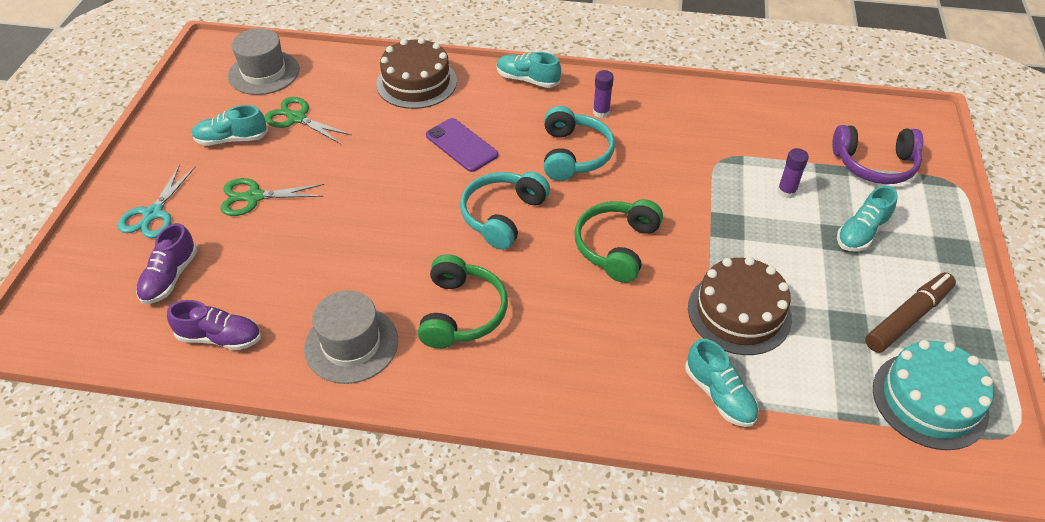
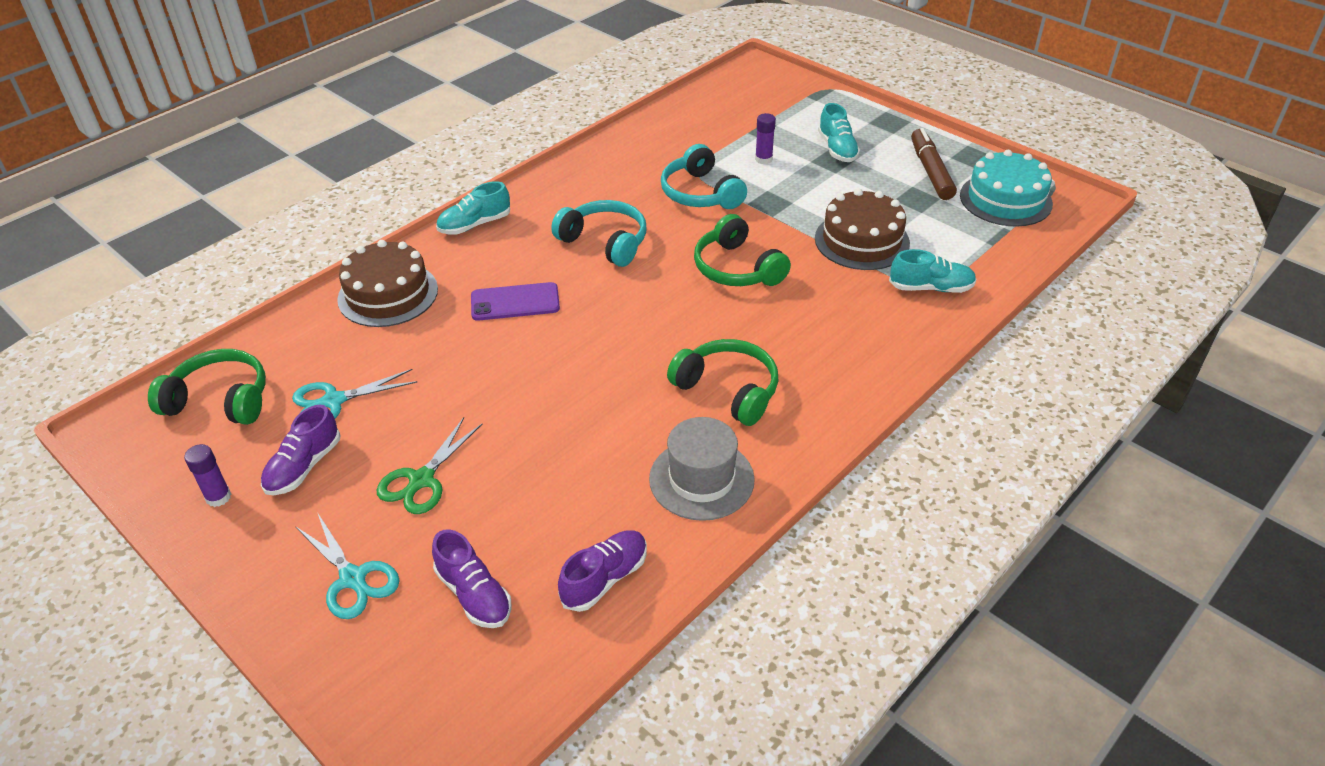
camera: 55 degrees left, 5 degrees down
turquoise shoe [192,105,268,146] -> purple shoe [261,404,341,495]
grey hat [228,28,300,95] -> green headphones [148,349,266,425]
green scissors [264,97,352,144] -> turquoise scissors [292,369,417,418]
turquoise headphones [460,171,550,250] -> turquoise headphones moved to [661,144,747,209]
purple glue stick [593,70,614,118] -> purple glue stick moved to [184,444,231,507]
purple headphones [832,125,923,184] -> none

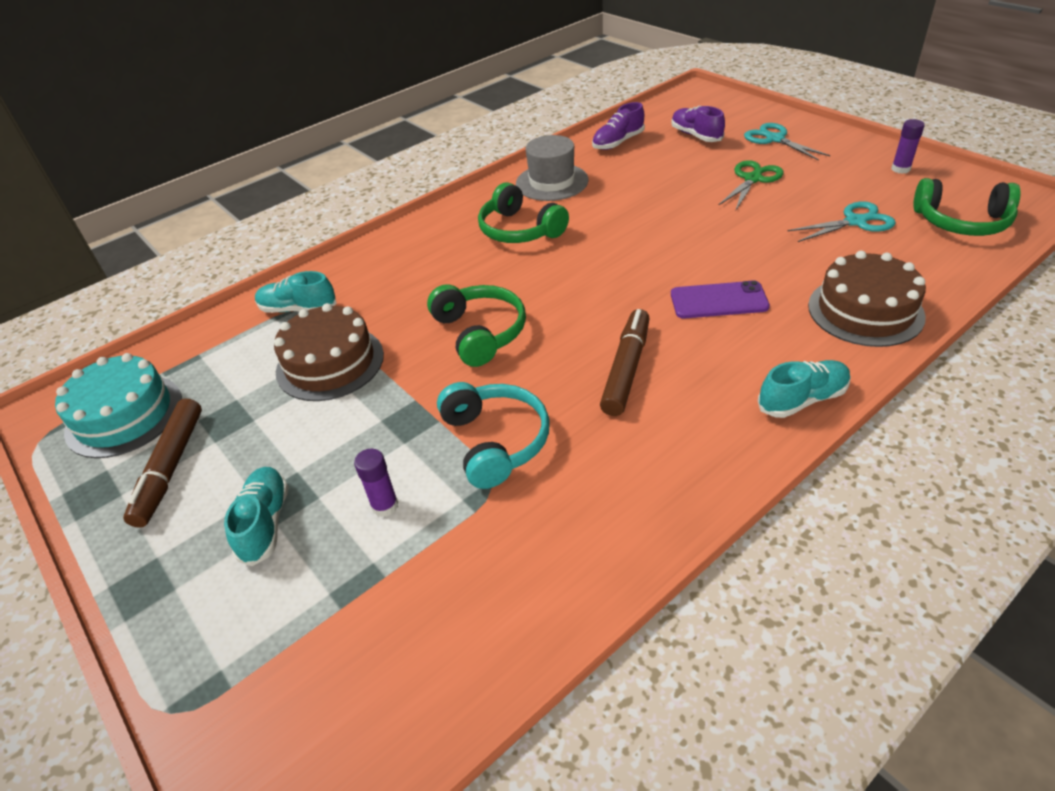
camera: 170 degrees left, 0 degrees up
purple shoe [261,404,341,495] -> none
turquoise headphones [551,200,646,267] -> brown marker [600,309,650,416]

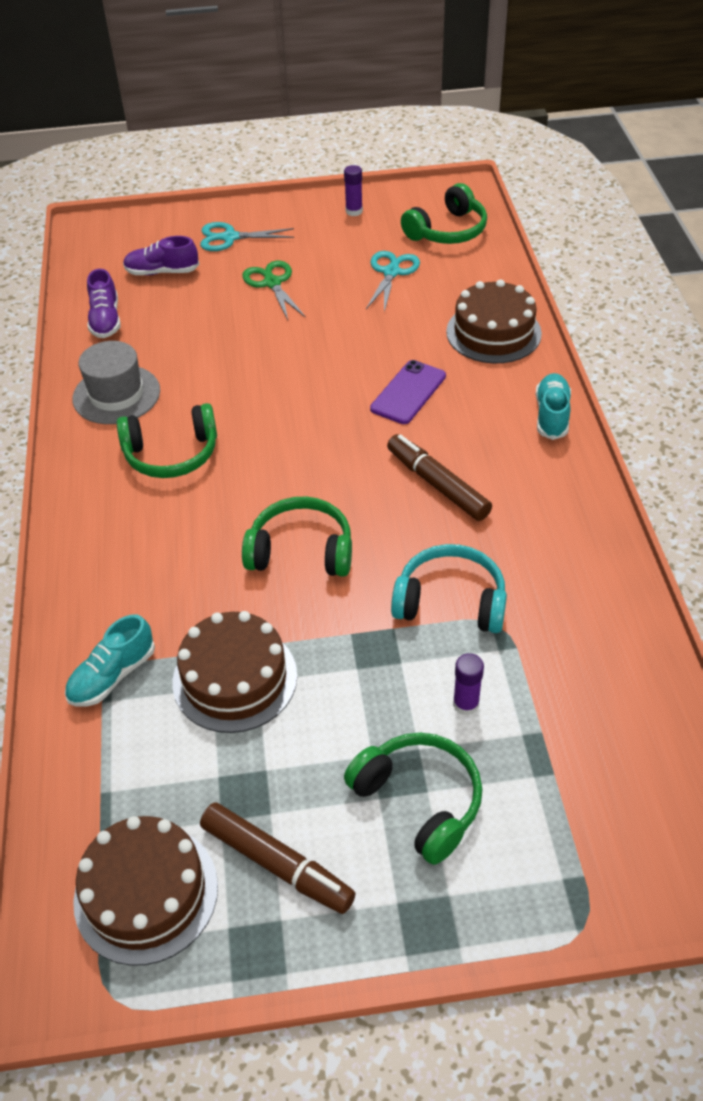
camera: 60 degrees left, 5 degrees up
turquoise cake [55,353,182,458] -> brown cake [73,816,218,966]
turquoise shoe [224,467,289,566] -> green headphones [344,733,482,865]

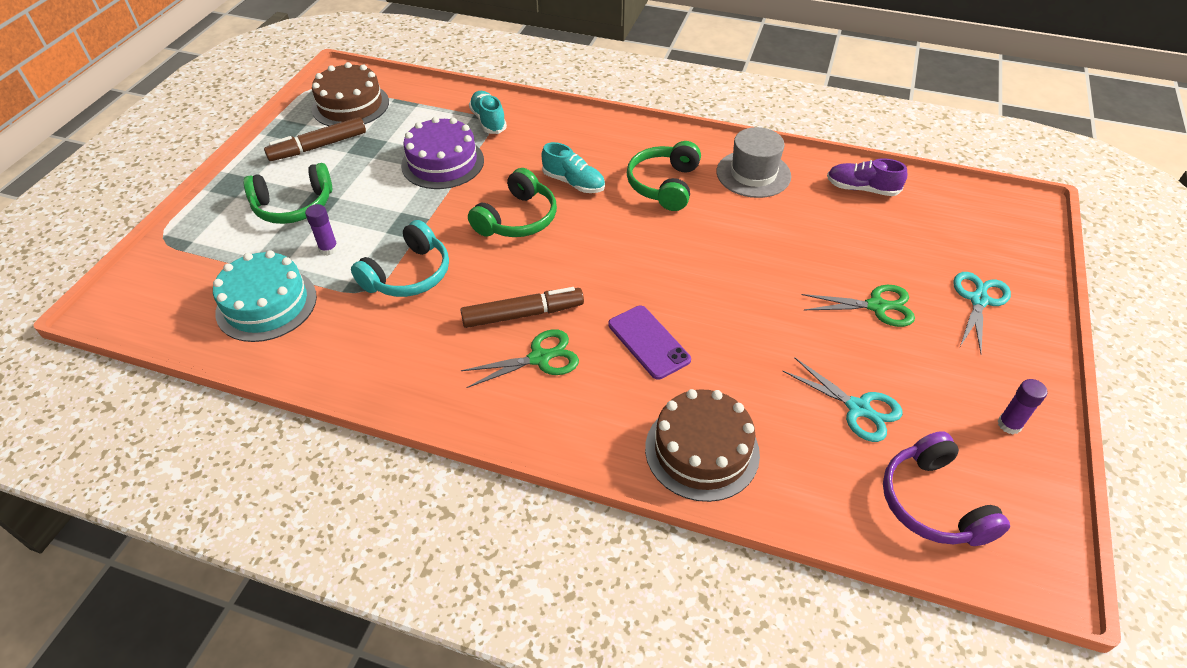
camera: 115 degrees right, 0 degrees up
purple shoe [123,236,199,275] -> none
brown cake [173,611,297,733] -> purple cake [401,117,484,189]
green headphones [401,183,487,244] -> purple headphones [883,431,1010,546]
turquoise shoe [536,373,571,440] -> turquoise shoe moved to [542,142,605,193]
none -> turquoise cake [213,250,317,342]
none -> green scissors [461,329,579,388]

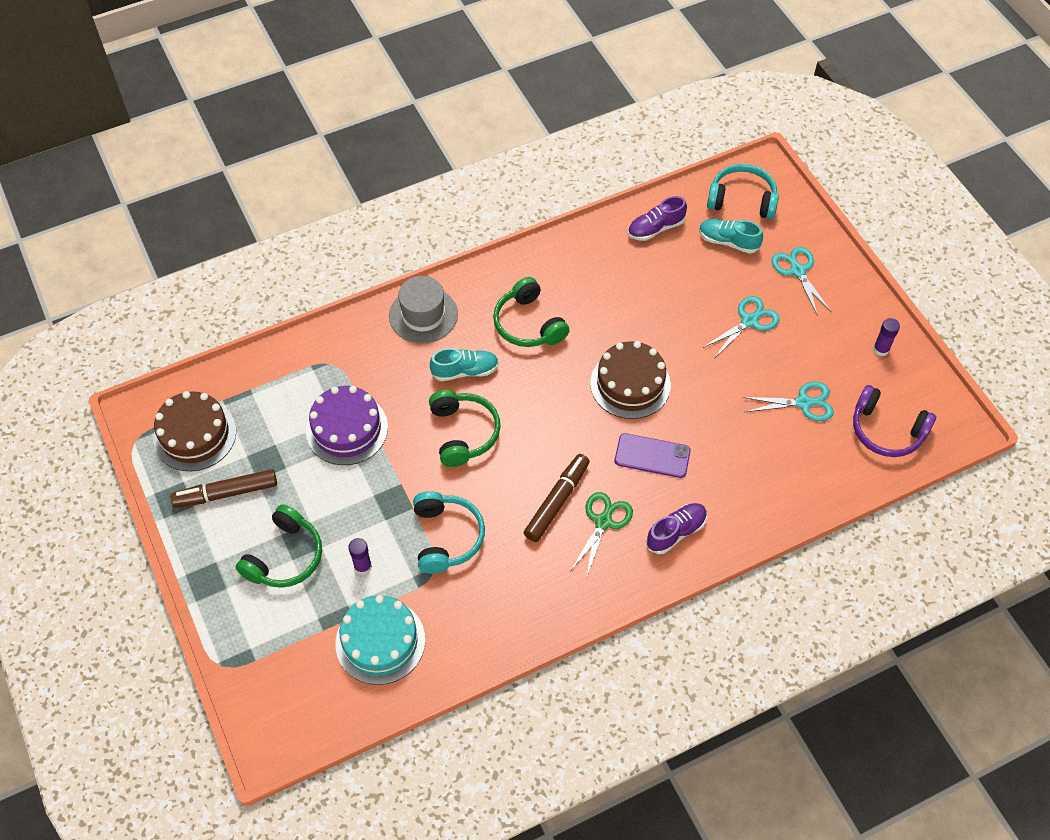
camera: 45 degrees left, 10 degrees up
brown marker [264,117,366,161] -> brown marker turned 60 degrees clockwise [170,469,277,508]
turquoise shoe [469,91,507,134] -> turquoise shoe moved to [699,219,763,253]
brown cake [645,389,760,502] -> brown cake moved to [590,341,671,419]
grey hat [717,127,791,198] -> grey hat moved to [389,276,458,344]
green scissors [802,285,915,327] -> turquoise scissors [703,296,780,357]
none -> purple shoe [646,503,707,554]
none -> turquoise headphones [707,164,779,219]

